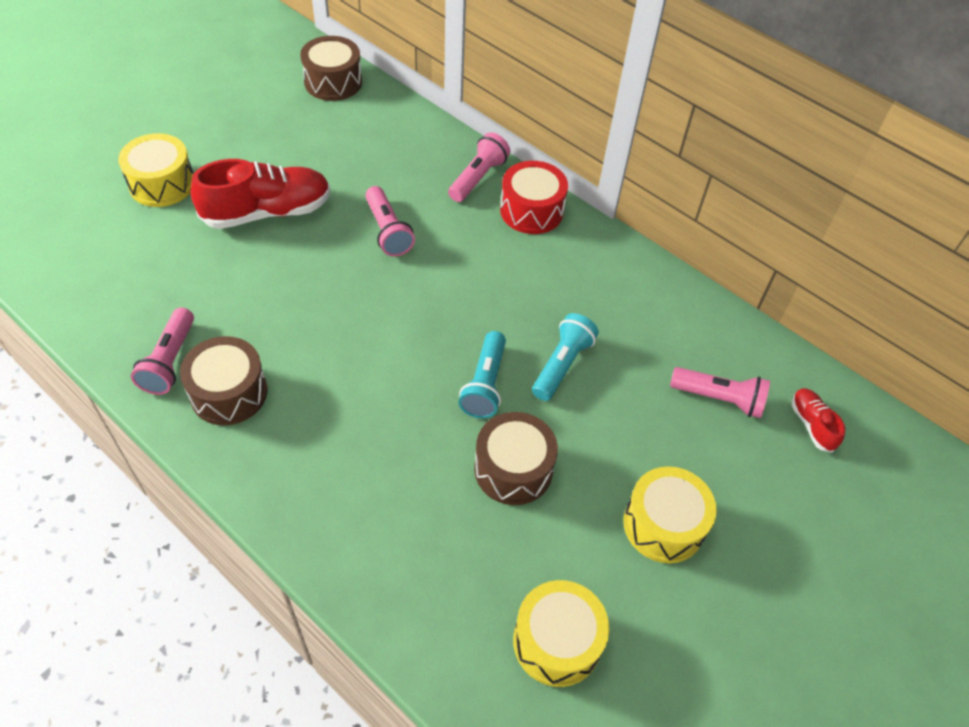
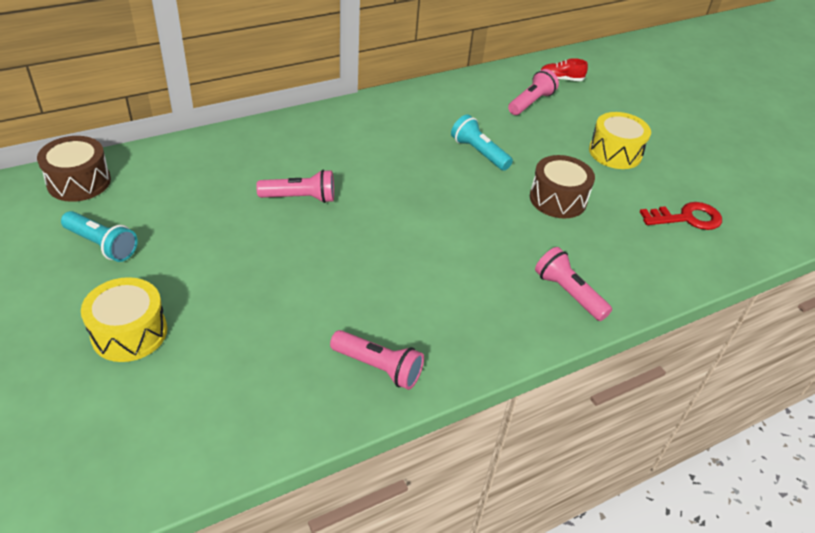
camera: 70 degrees left, 10 degrees down
brown drum [180,336,267,425] -> none
red shoe [191,159,331,229] -> none
pink flashlight [448,132,510,202] -> pink flashlight moved to [535,247,612,321]
turquoise flashlight [459,331,506,418] -> turquoise flashlight moved to [61,211,138,262]
red drum [500,161,568,234] -> none
yellow drum [513,580,609,687] -> red key [640,202,722,230]

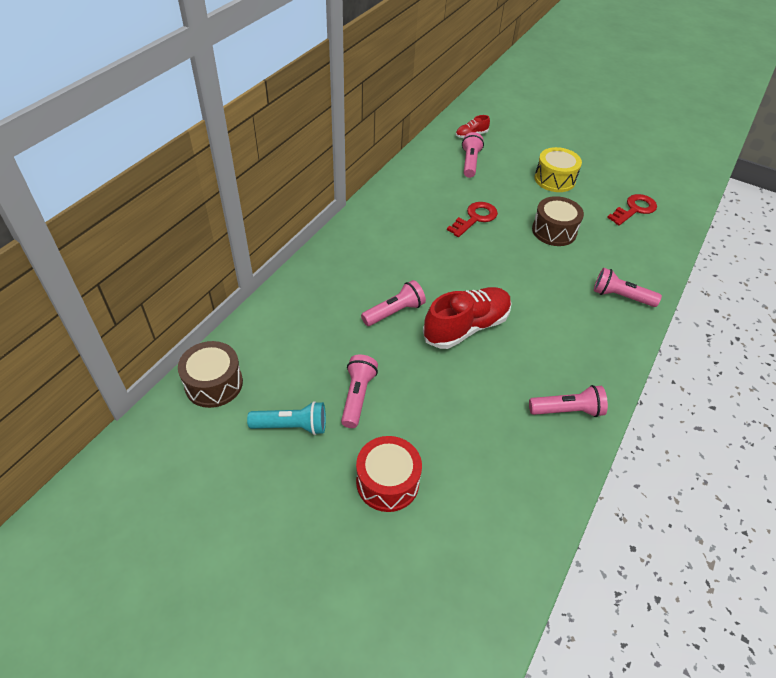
camera: 30 degrees left, 5 degrees up
yellow drum [81,277,167,362] -> red drum [356,436,422,512]
turquoise flashlight [451,114,513,171] -> red key [447,202,498,237]
none -> pink flashlight [341,355,378,428]
none -> red shoe [423,287,512,349]

